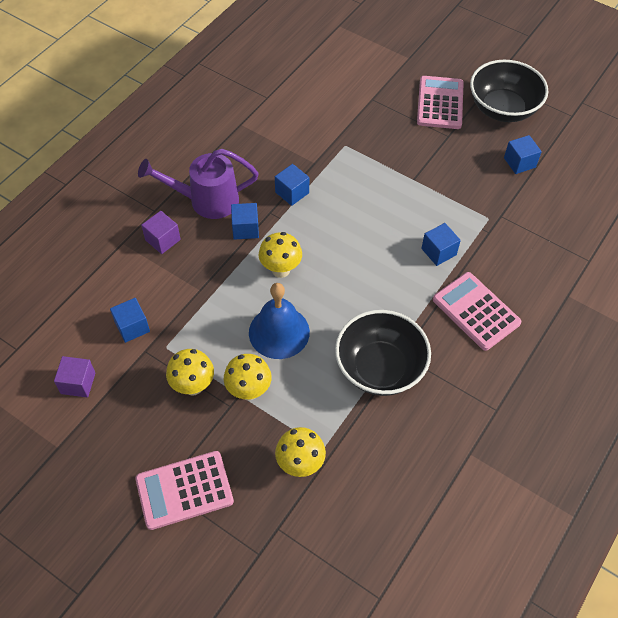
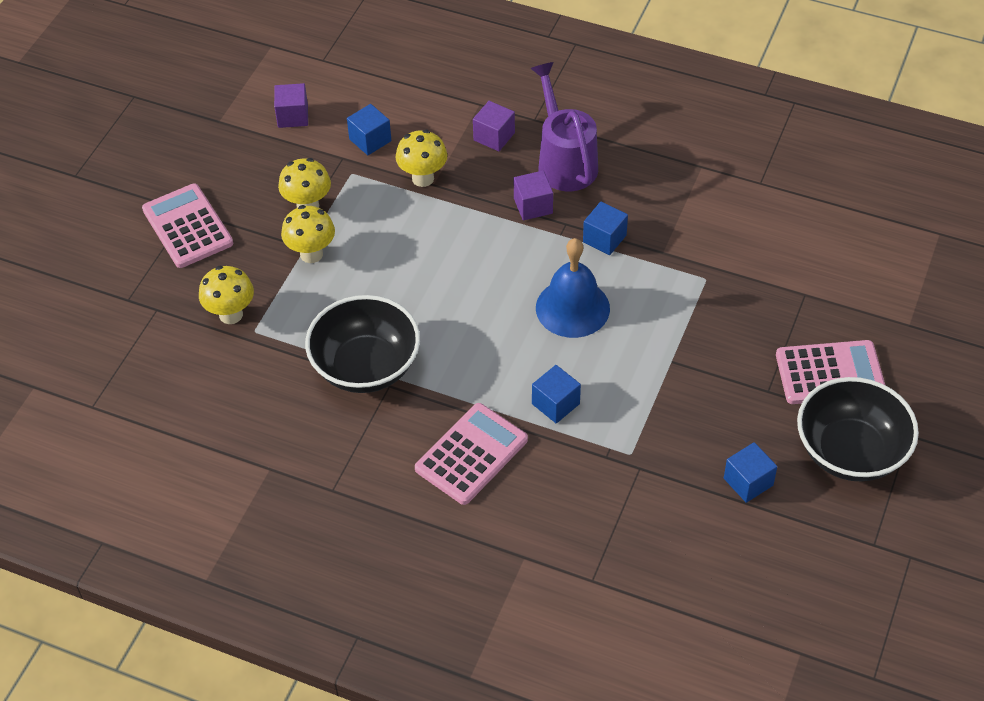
camera: 80 degrees right, 5 degrees down
blue cube [231,203,259,240] -> purple cube [514,171,553,220]
blue bell [249,283,310,359] -> blue bell moved to [536,238,610,338]
yellow mushroom [259,232,302,278] -> yellow mushroom moved to [396,130,447,187]

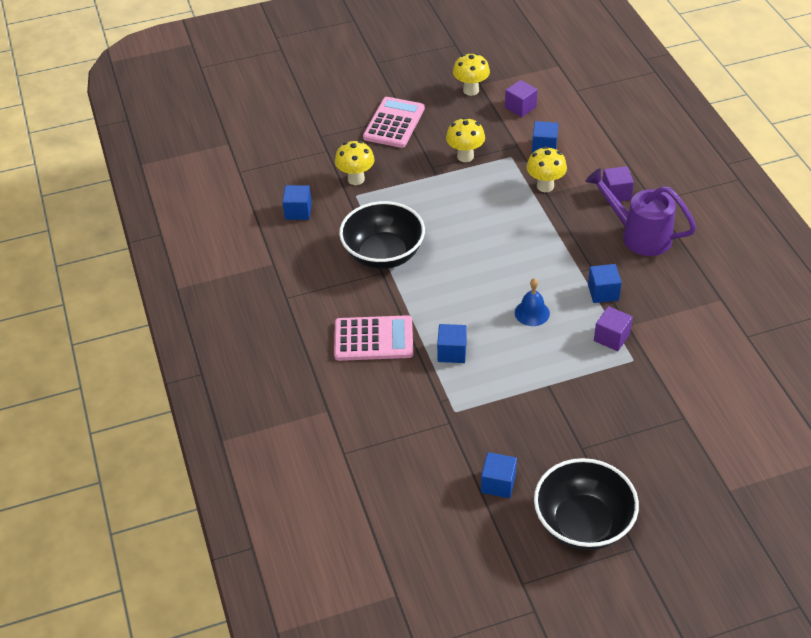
camera: 50 degrees right, 5 degrees down
yellow mushroom [281,205,335,263] -> yellow mushroom moved to [453,53,490,96]
purple cube [514,171,553,220] -> purple cube moved to [594,306,633,351]
purple watering can [530,62,598,191] -> purple watering can turned 90 degrees counterclockwise [585,169,696,256]
blue bell [536,238,610,338] -> blue bell [515,278,550,326], size x0.59
pink calculator [776,340,885,404] -> none
none -> blue cube [283,185,312,220]

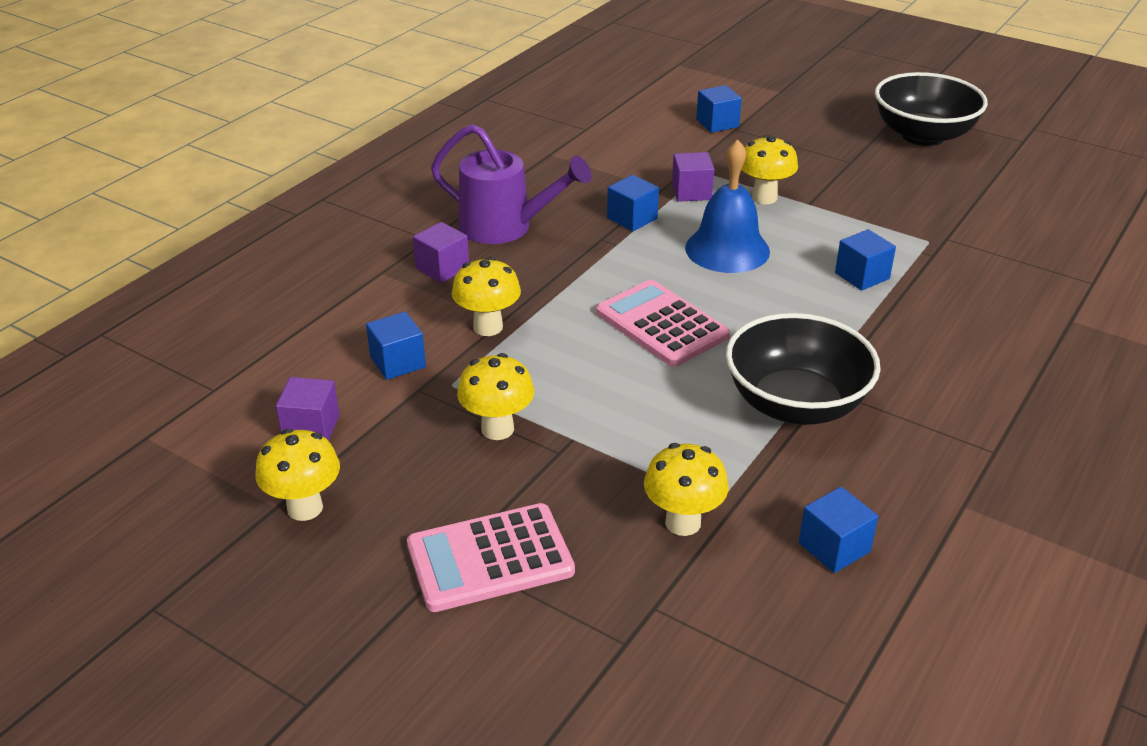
camera: 130 degrees left, 10 degrees down
pink calculator [334,315,413,361] -> pink calculator moved to [596,280,730,367]
blue cube [481,452,517,498] -> blue cube moved to [696,85,742,133]
blue bell [515,278,550,326] -> blue bell [685,139,770,273], size x1.70
purple watering can [585,169,696,256] -> purple watering can turned 60 degrees counterclockwise [431,124,592,244]
none -> yellow mushroom [741,135,798,204]

